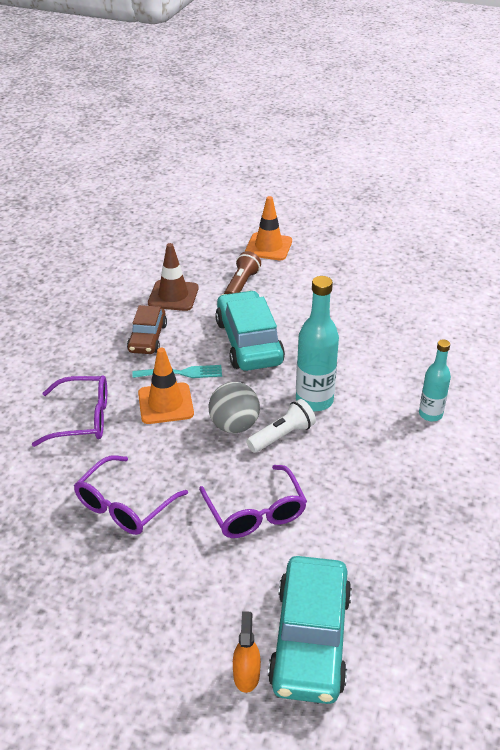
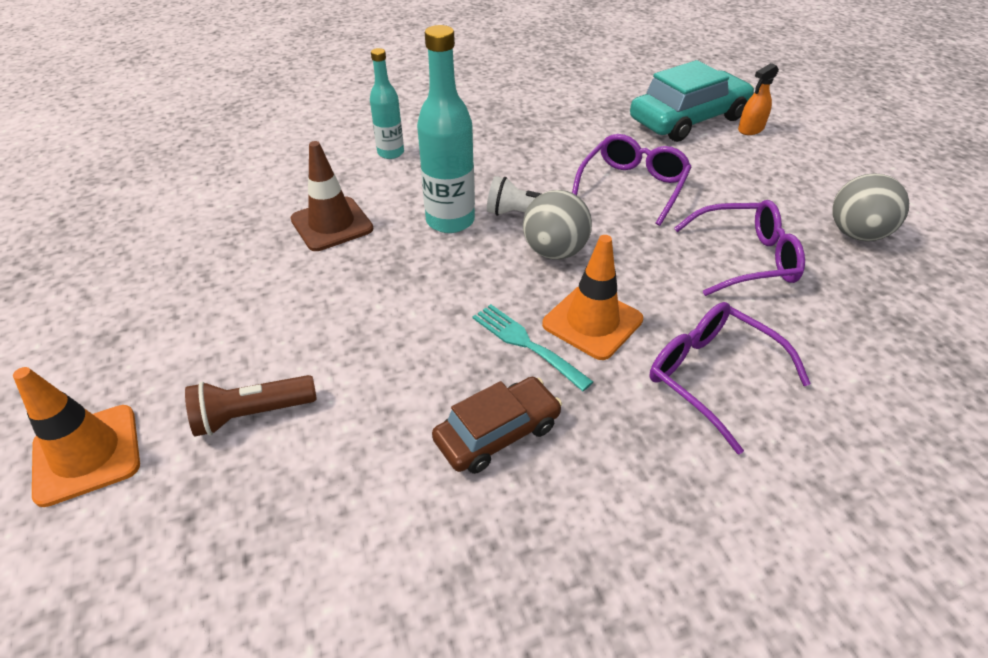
camera: 130 degrees left, 5 degrees up
brown traffic cone [148,243,199,311] -> brown traffic cone moved to [290,141,374,251]
turquoise car [215,290,285,371] -> none
none -> grey ball [833,173,909,241]

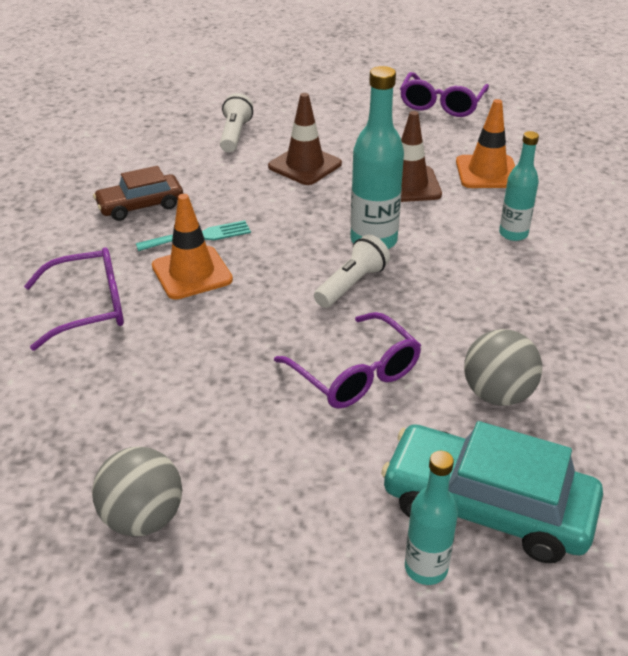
camera: 115 degrees right, 5 degrees down
orange traffic cone [13,367,140,507] -> orange traffic cone moved to [456,99,515,188]
brown flashlight [185,375,317,436] -> white flashlight [220,93,253,153]
brown car [432,377,562,474] -> brown car turned 75 degrees clockwise [93,166,183,221]
grey ball [523,190,592,260] -> grey ball moved to [464,329,542,406]
turquoise car [630,60,754,142] -> turquoise car turned 120 degrees clockwise [381,421,603,563]
purple glasses [674,200,805,296] -> purple glasses moved to [400,72,489,117]
orange spray bottle [738,63,779,135] -> turquoise bottle [405,451,458,585]
none -> brown traffic cone [268,93,342,185]

